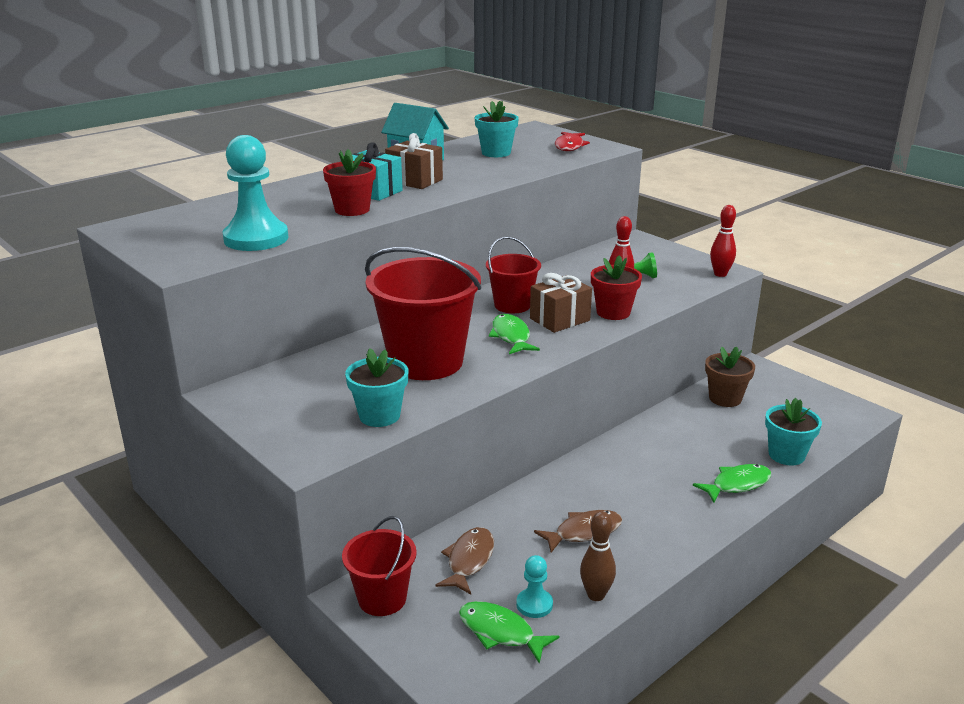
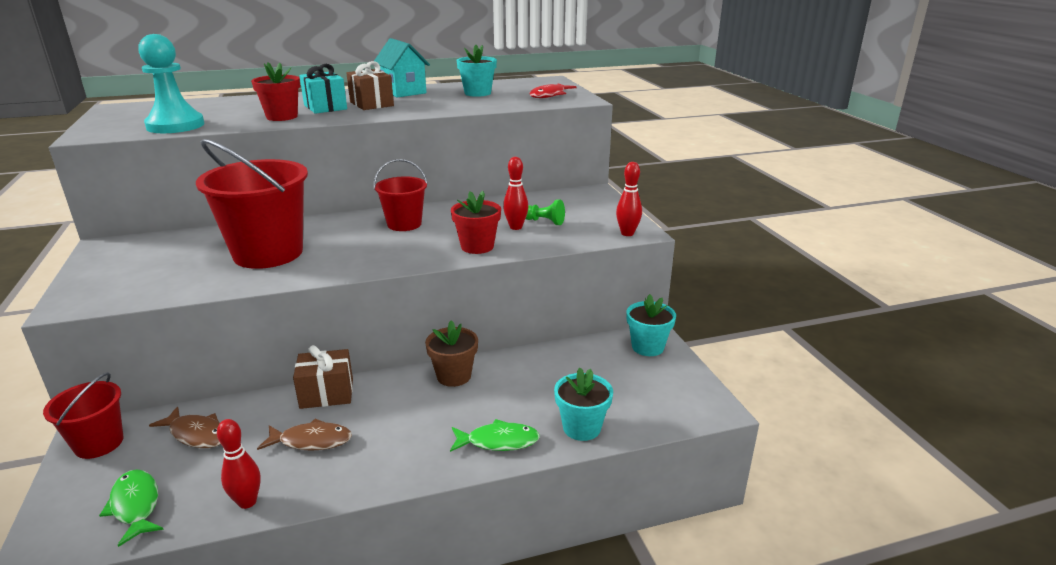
camera: 25 degrees right, 0 degrees up
turquoise flower pot [345,348,408,427] -> turquoise flower pot moved to [627,294,676,356]
brown fish [435,527,494,594] -> brown fish turned 75 degrees clockwise [149,406,221,448]
green fish [489,314,540,354] -> none
turquoise pawn [516,555,553,618] -> none
brown gift [530,273,592,333] -> brown gift moved to [293,345,353,409]
brown bowling pin [580,511,616,601] -> red bowling pin [217,419,261,509]
brown flower pot [705,346,755,407] -> brown flower pot moved to [425,320,478,387]

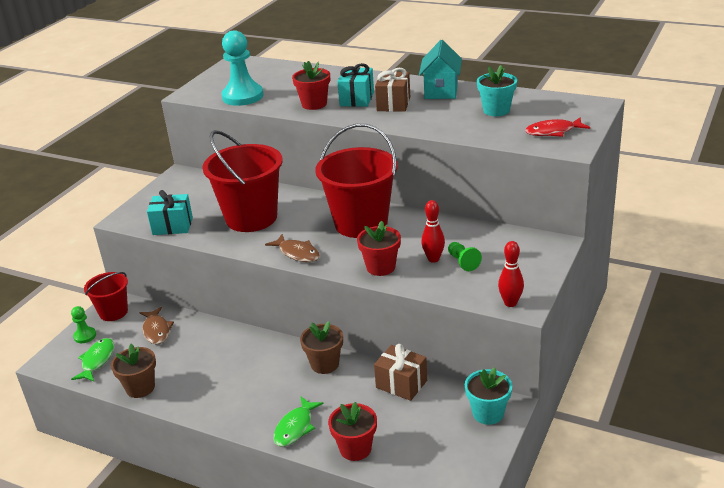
camera: 45 degrees right, 5 degrees up
red bowling pin [217,419,261,509] -> brown flower pot [111,344,156,398]
brown fish [257,419,352,451] -> brown fish moved to [265,234,320,262]
brown gift [293,345,353,409] -> brown gift moved to [374,344,427,401]
red bucket [374,159,428,231] -> red bucket [315,124,398,238], size x1.80
green fish [450,419,540,452] -> green fish turned 75 degrees clockwise [273,396,324,447]
turquoise flower pot [554,367,613,441] -> red flower pot [328,402,377,461]
none -> green pawn [71,306,96,343]
none -> turquoise gift [147,190,193,235]

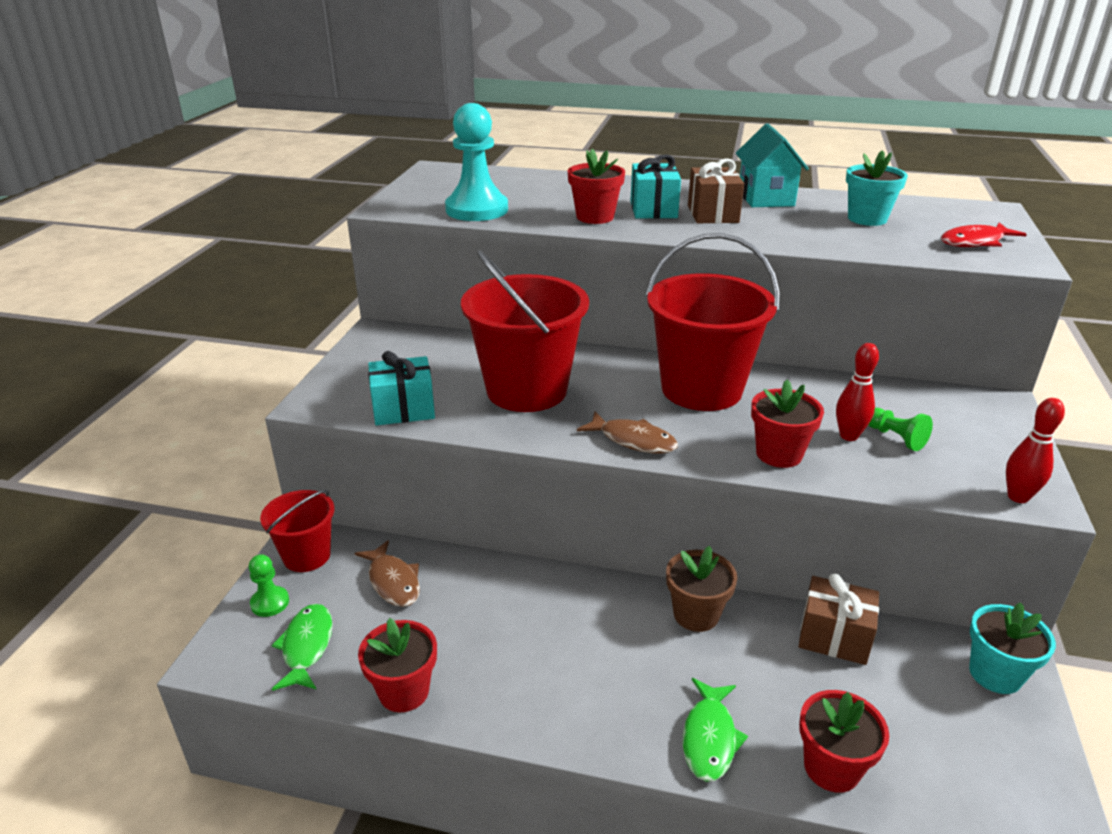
camera: 15 degrees left, 0 degrees up
brown flower pot [111,344,156,398] -> red flower pot [358,618,437,712]

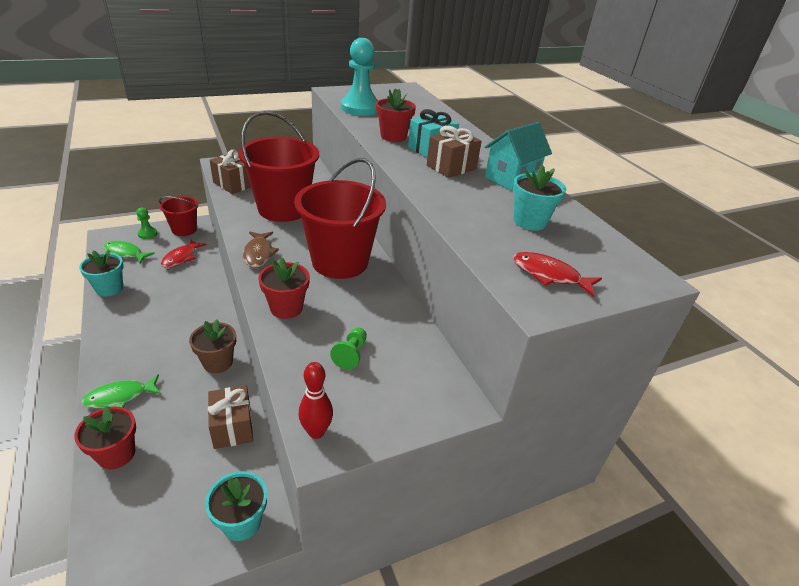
camera: 50 degrees right, 5 degrees up
green fish [272,604,333,691] -> green fish turned 120 degrees counterclockwise [103,241,155,263]
brown fish [355,540,420,607] -> red fish [161,240,207,268]
red flower pot [358,618,437,712] -> turquoise flower pot [79,250,124,297]
turquoise gift [368,351,435,426] -> brown gift [210,149,251,194]
red bowling pin [836,343,879,441] -> none

